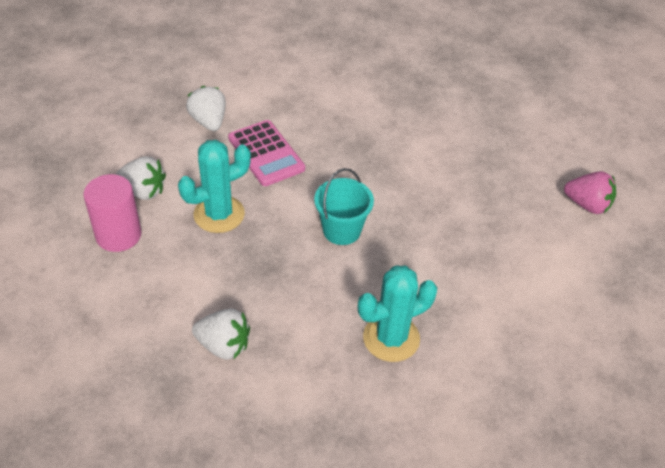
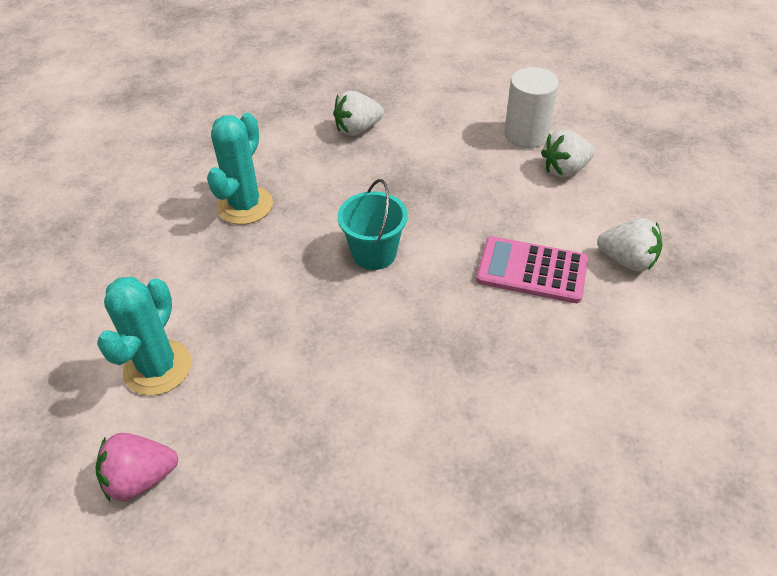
camera: 140 degrees right, 0 degrees up
pink cylinder [83,174,142,252] -> white cylinder [504,67,559,148]
turquoise cactus [178,140,251,233] -> turquoise cactus moved to [97,277,192,396]

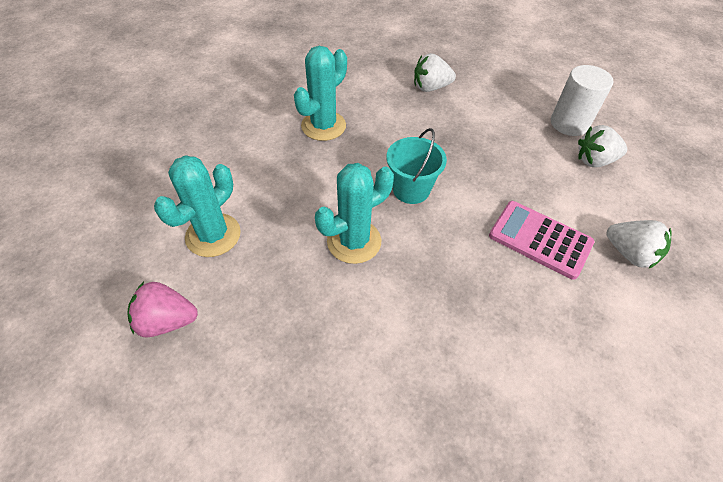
camera: 15 degrees right, 5 degrees up
none -> turquoise cactus [315,163,394,264]

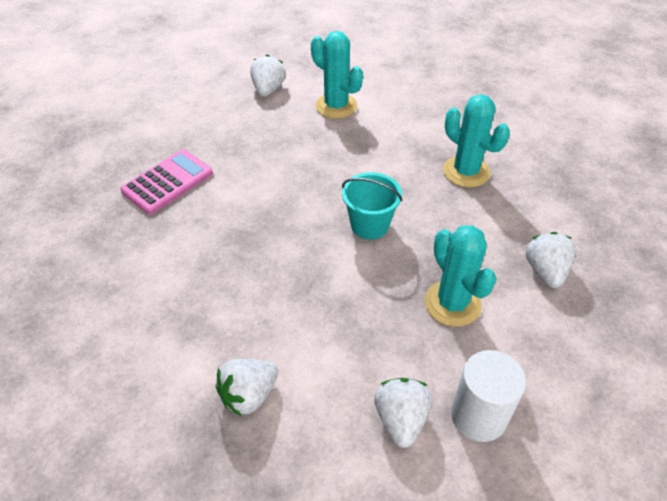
camera: 100 degrees right, 5 degrees down
pink strawberry [128,282,198,337] -> white strawberry [250,54,286,96]
turquoise cactus [315,163,394,264] -> turquoise cactus moved to [424,225,497,327]
pink calculator [489,201,595,280] -> pink calculator moved to [120,150,213,214]

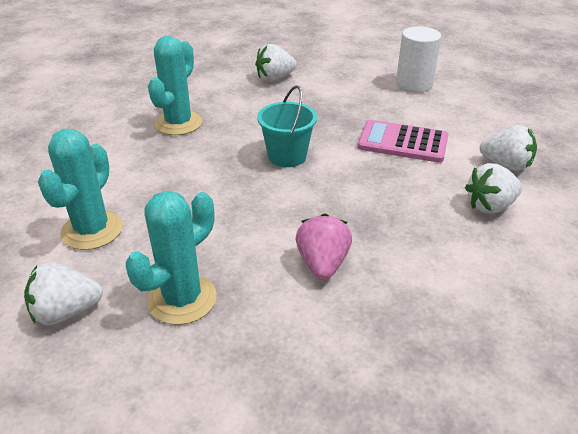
camera: 115 degrees left, 10 degrees down
pink calculator [120,150,213,214] -> pink calculator moved to [358,120,448,163]
white strawberry [374,378,432,448] -> white strawberry moved to [465,163,522,214]
turquoise cactus [424,225,497,327] -> turquoise cactus moved to [126,191,217,325]
none -> pink strawberry [296,214,352,280]

